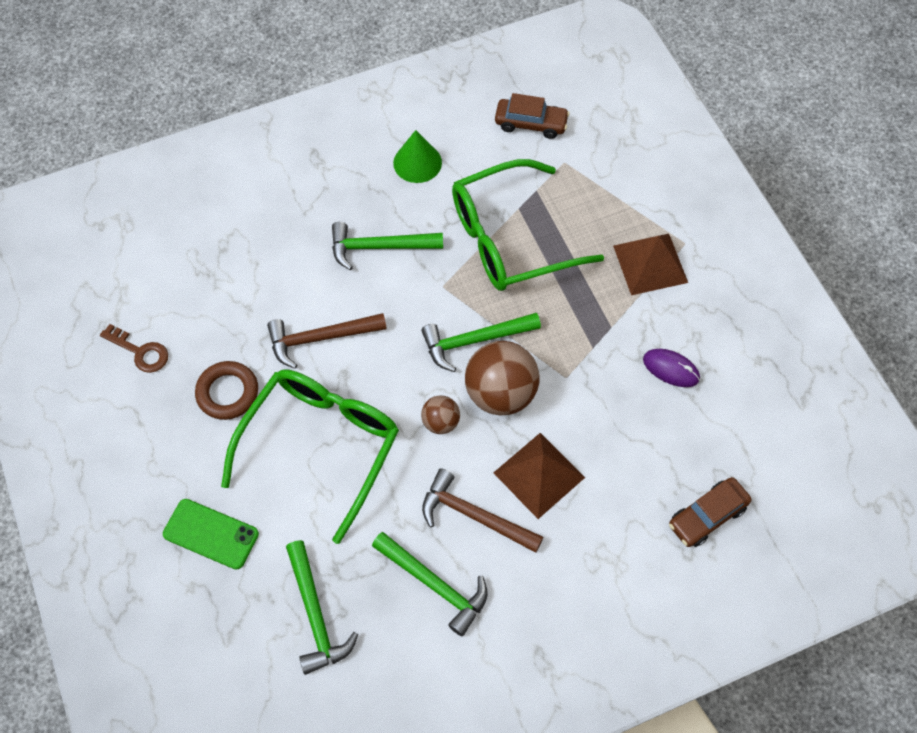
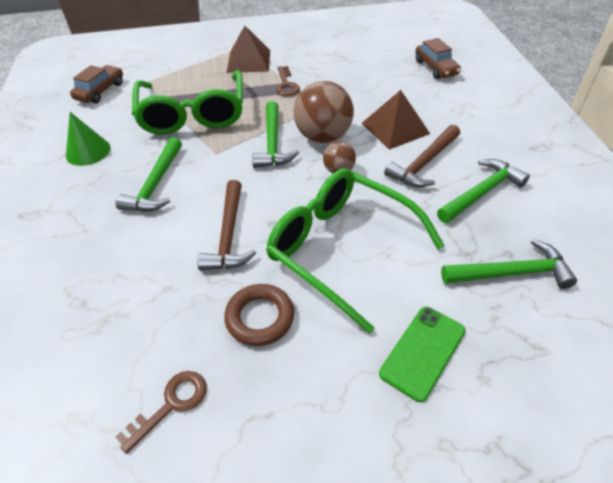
camera: 75 degrees left, 15 degrees down
purple mouse [643,349,700,387] -> none
none -> brown key [276,66,300,96]

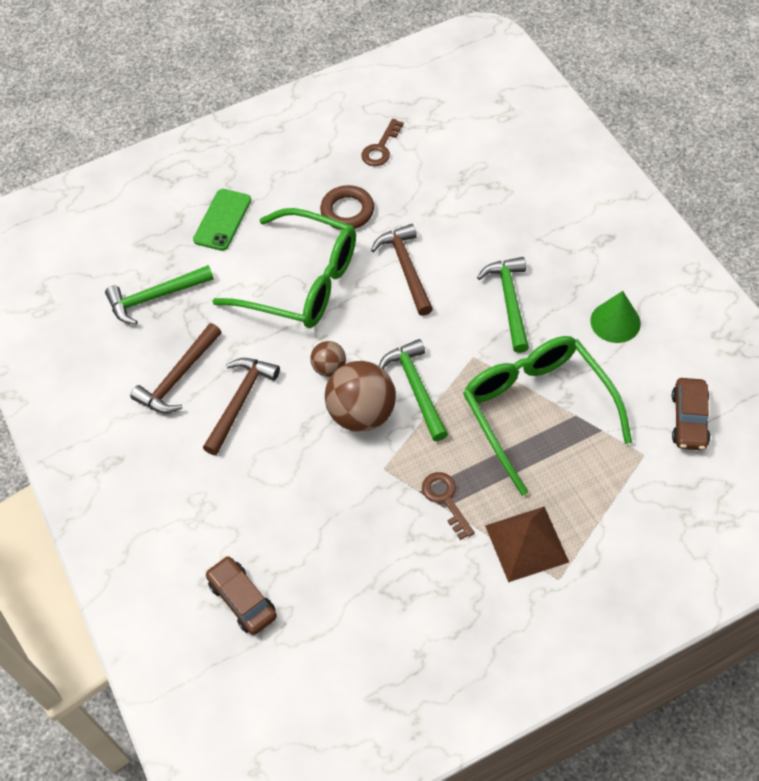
camera: 165 degrees right, 10 degrees up
brown pyramid [362,90,430,150] -> none
green hammer [437,159,530,223] -> brown hammer [130,323,221,413]

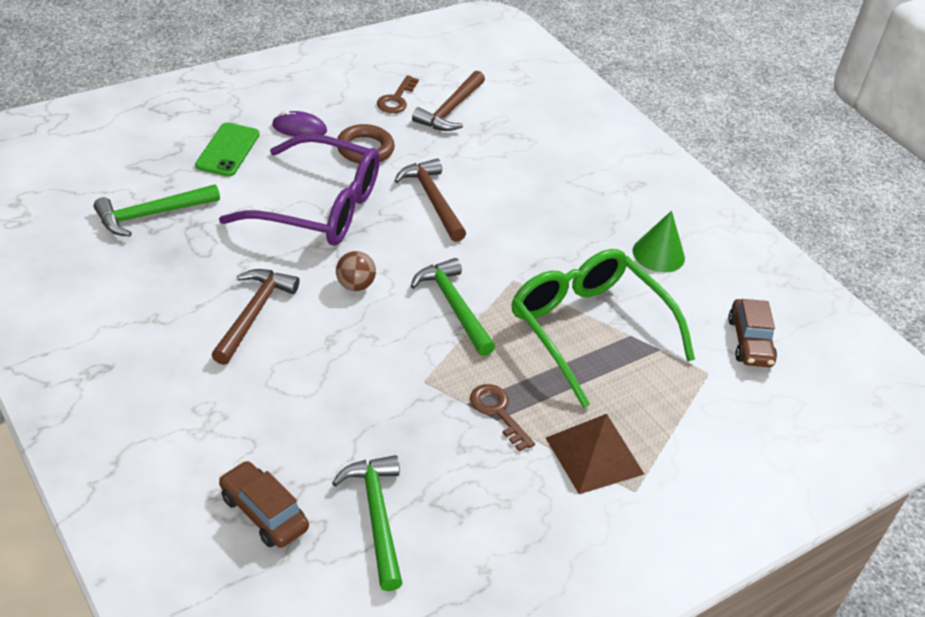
camera: 15 degrees left, 15 degrees down
brown hammer [130,323,221,413] -> brown hammer moved to [412,71,485,131]
green glasses [212,208,356,328] -> purple glasses [219,134,380,245]
brown ball [325,361,396,432] -> none
green hammer [477,257,529,353] -> green hammer moved to [332,455,403,591]
none -> purple mouse [272,111,327,137]

